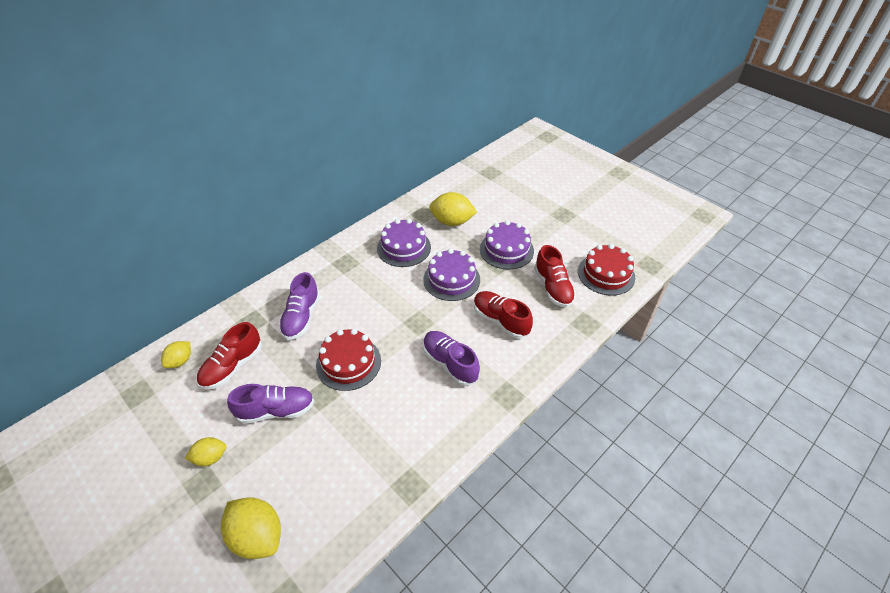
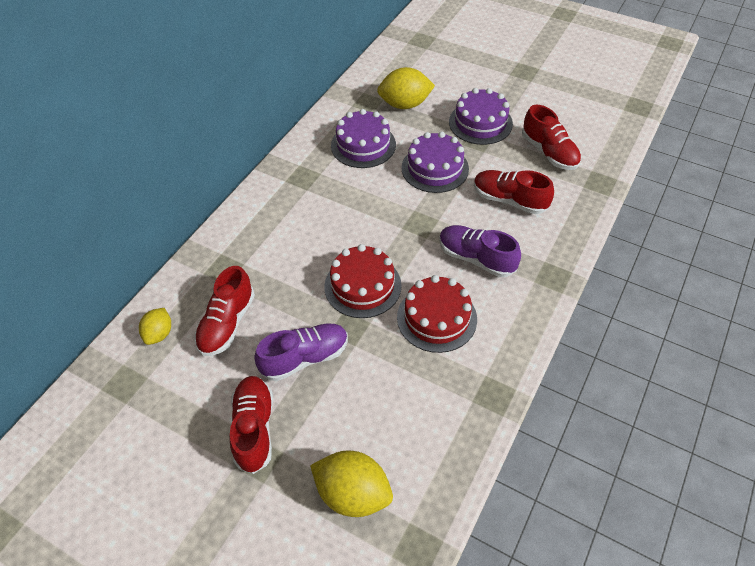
camera: 15 degrees left, 5 degrees up
yellow lemon [185,437,227,466] -> red shoe [229,376,273,474]
purple shoe [279,272,320,340] -> none
red cake [578,244,635,296] -> red cake moved to [397,275,477,353]

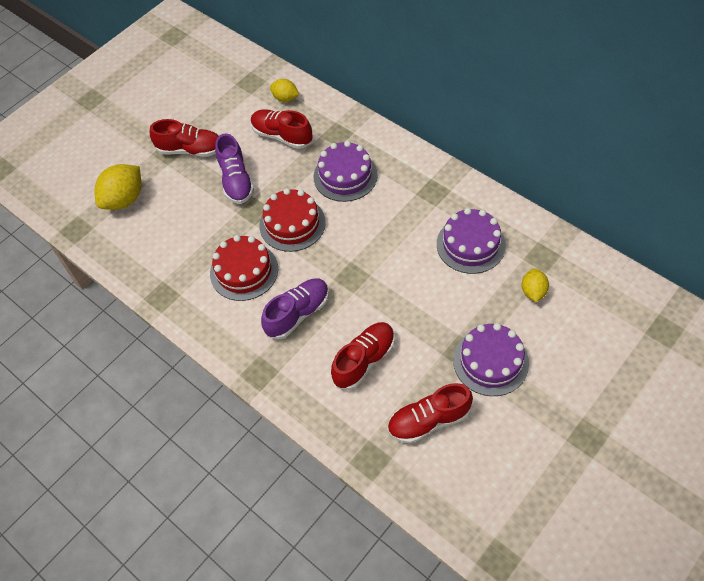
camera: 105 degrees right, 5 degrees up
yellow lemon [377,67,435,109] -> yellow lemon [521,268,549,302], size x0.58
purple cake [401,132,469,193] -> purple cake moved to [313,141,378,202]

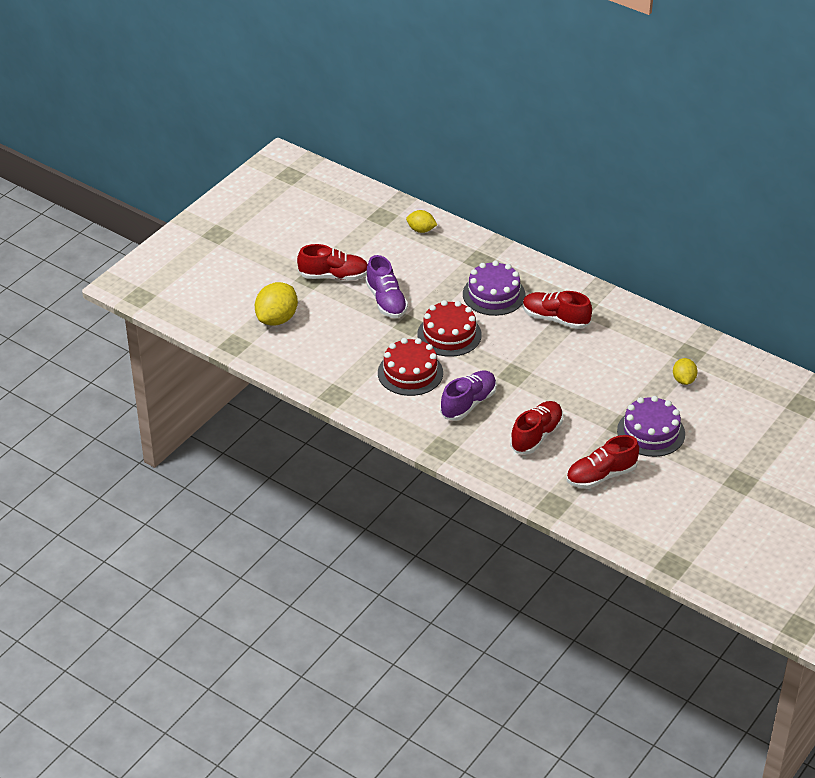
camera: 10 degrees left, 15 degrees down
red shoe [251,109,312,149] -> red shoe moved to [523,291,592,329]
purple cake [437,208,506,274] -> none

